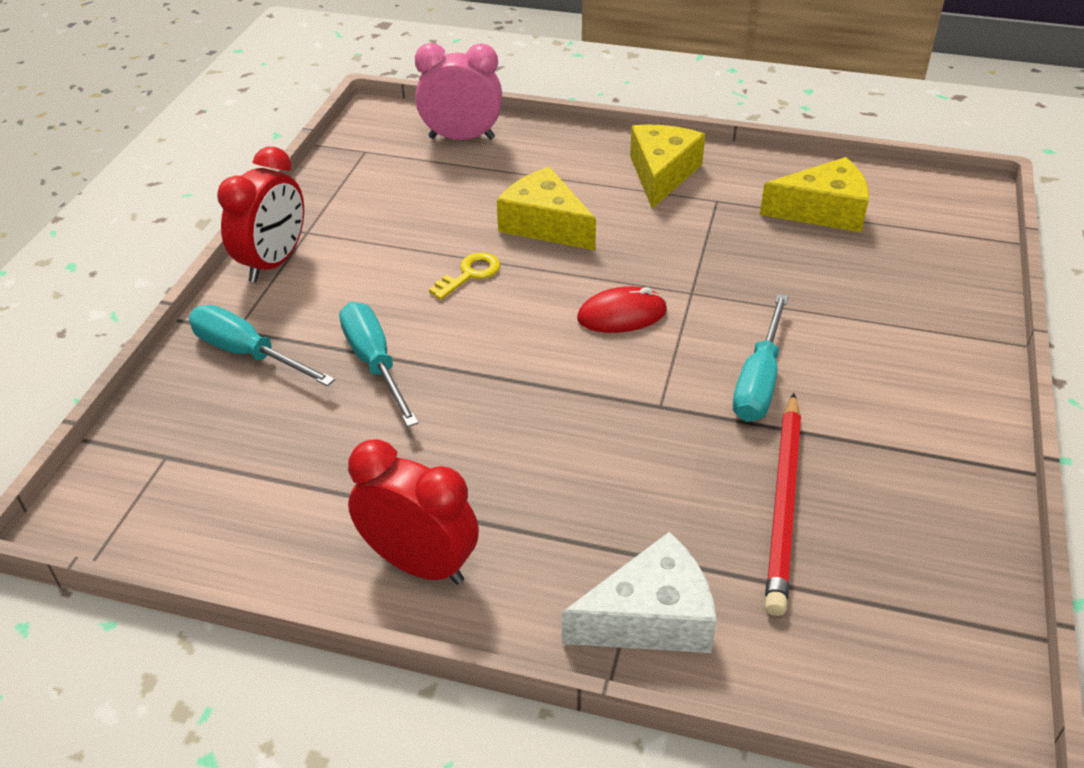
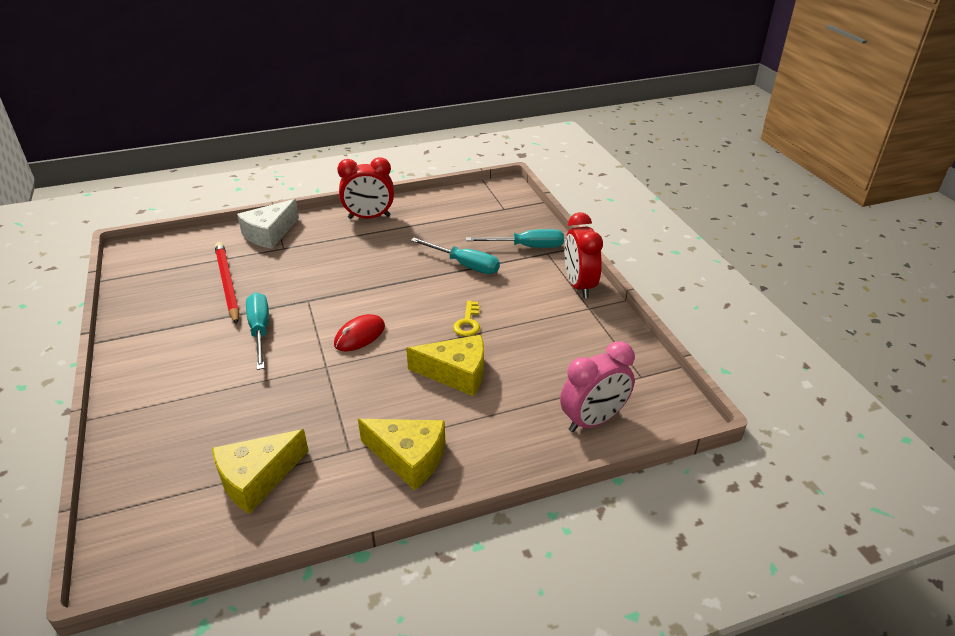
camera: 145 degrees right, 5 degrees down
yellow cheese [630,125,705,208] -> yellow cheese turned 45 degrees counterclockwise [358,419,445,491]

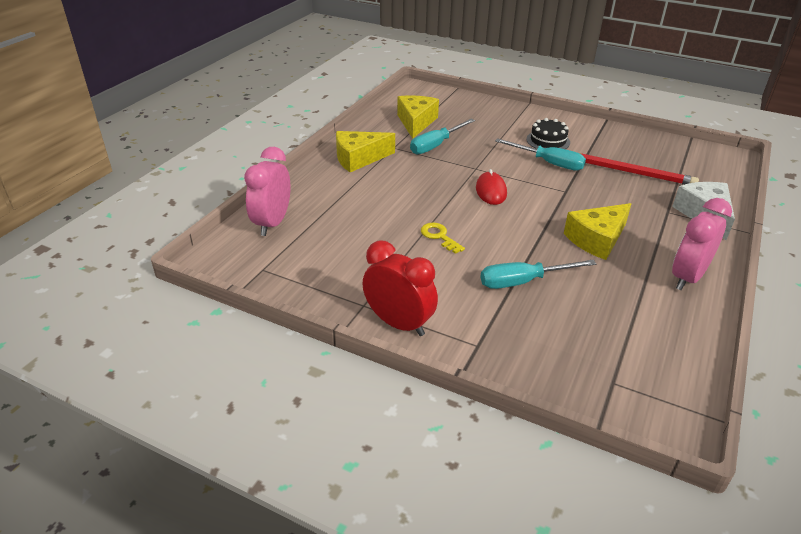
camera: 135 degrees right, 0 degrees up
red clock [337,157,394,219] -> pink clock [672,198,732,290]
yellow cheese [406,335,484,396] -> yellow cheese moved to [564,203,631,260]
turquoise screwdriver [466,229,564,248] -> turquoise screwdriver moved to [410,119,475,154]
none -> black cake [526,118,570,149]

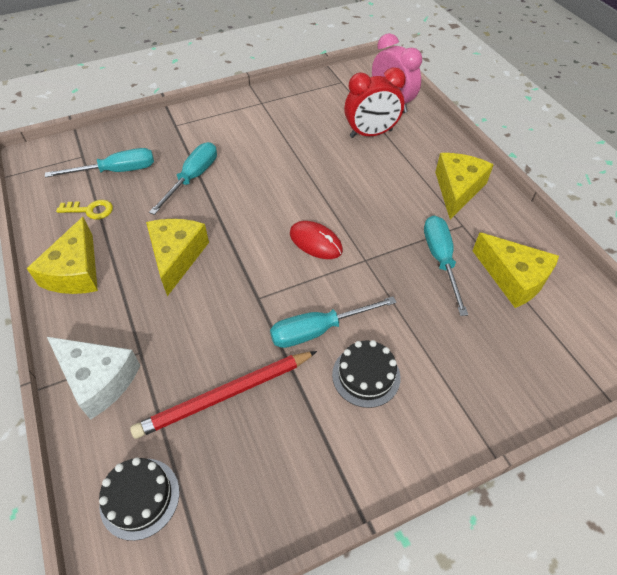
camera: 130 degrees right, 15 degrees up
red clock [362,240,438,336] -> red clock moved to [344,67,406,138]
yellow key [421,222,465,254] -> yellow key moved to [56,200,113,219]
pink clock [672,198,732,290] -> yellow cheese [27,217,98,294]
none -> turquoise screwdriver [45,148,154,178]
none -> black cake [99,457,179,541]

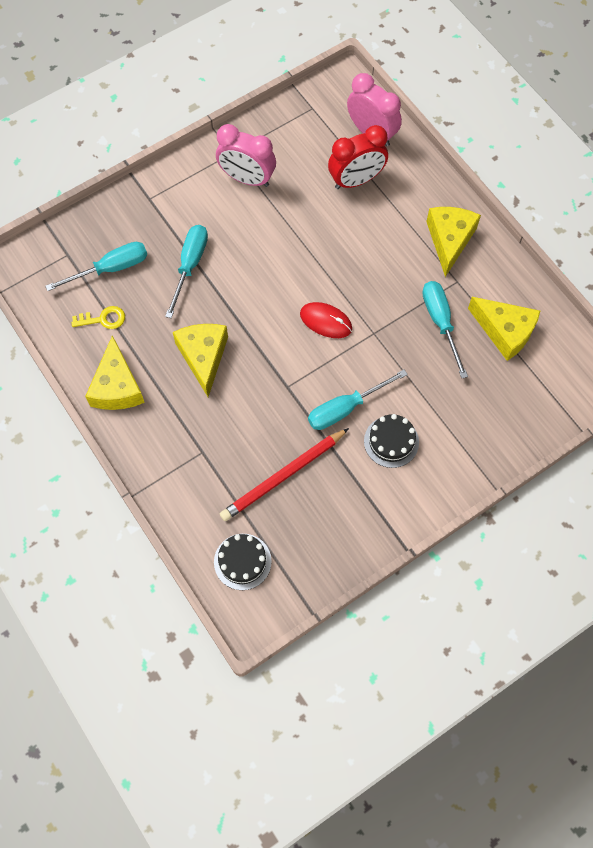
camera: 10 degrees left, 15 degrees up
white cheese [47,337,141,420] -> none
none -> pink clock [216,124,276,187]

